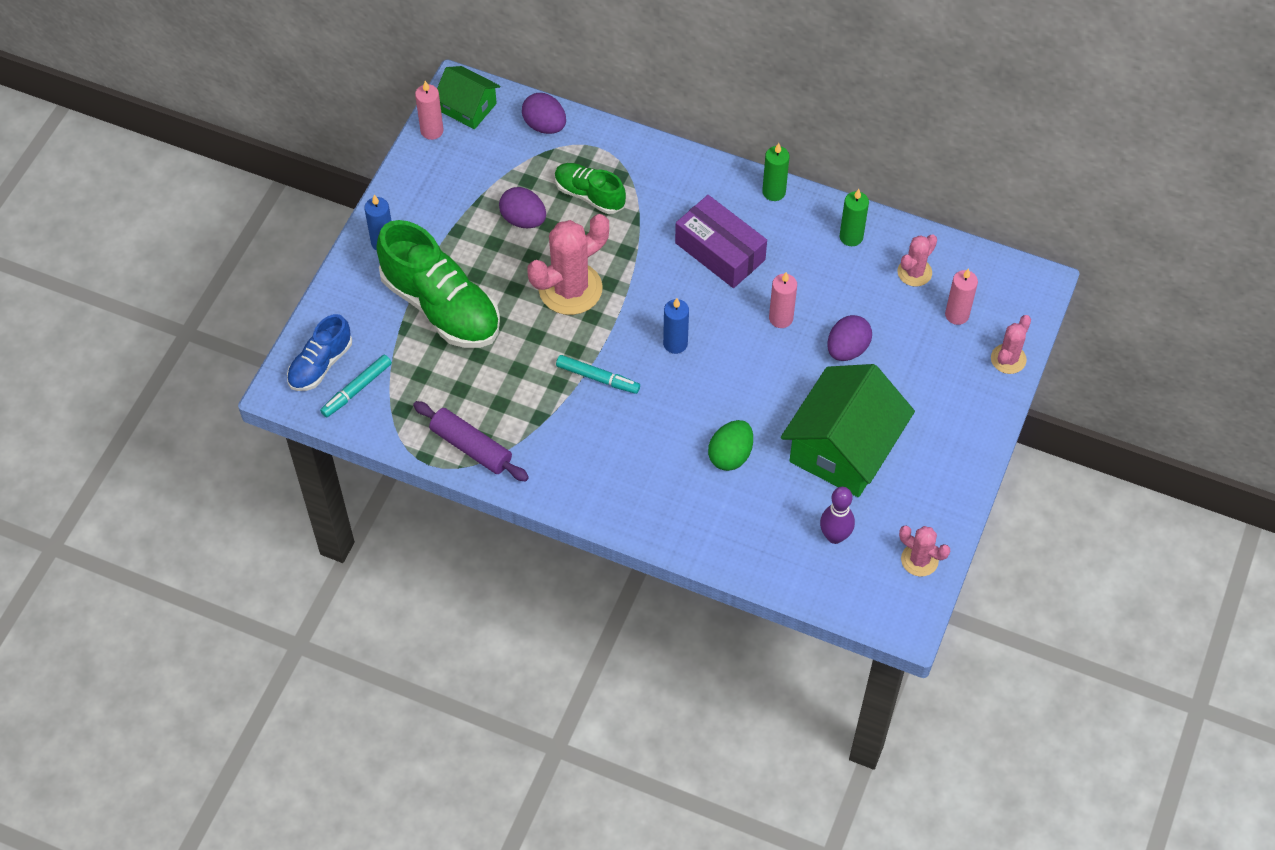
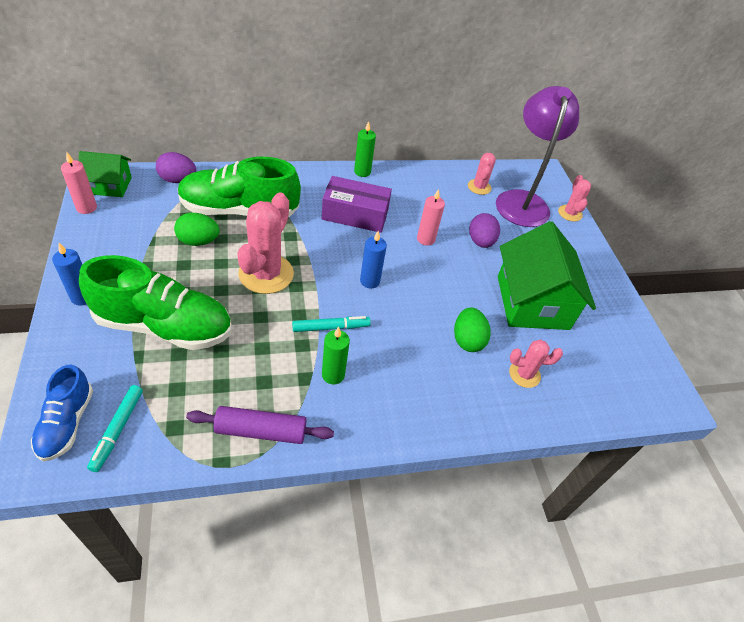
camera: 40 degrees left, 10 degrees down
purple egg [499,187,546,228] -> green egg [174,213,220,246]
green shoe [555,163,626,214] -> green shoe [177,157,301,217], size x1.82
purple bowling pin [820,487,855,544] -> none
green candle [840,189,869,246] -> green candle moved to [322,327,350,385]
pink cactus [899,525,950,577] -> pink cactus moved to [509,340,563,388]
pink candle [945,268,978,325] -> purple lamp [496,86,579,227]

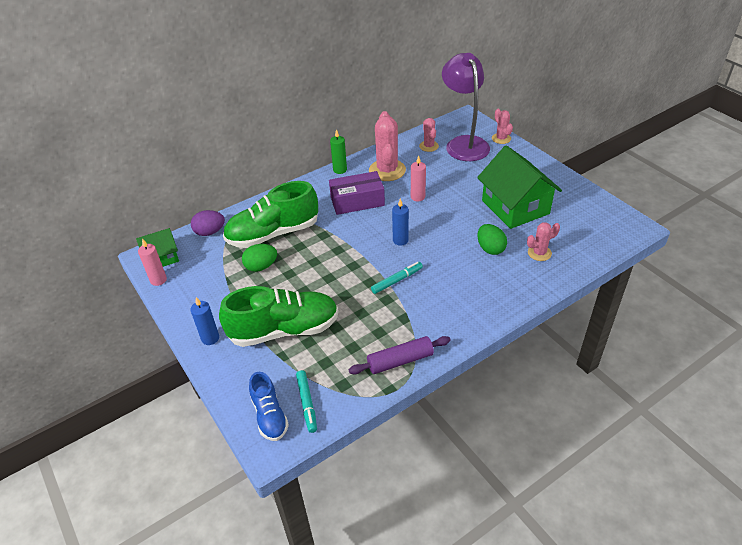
camera: 15 degrees left, 5 degrees down
pink cactus [237,193,294,294] -> pink cactus moved to [369,111,406,181]
green candle [322,327,350,385] -> none
purple egg [469,213,500,248] -> none

